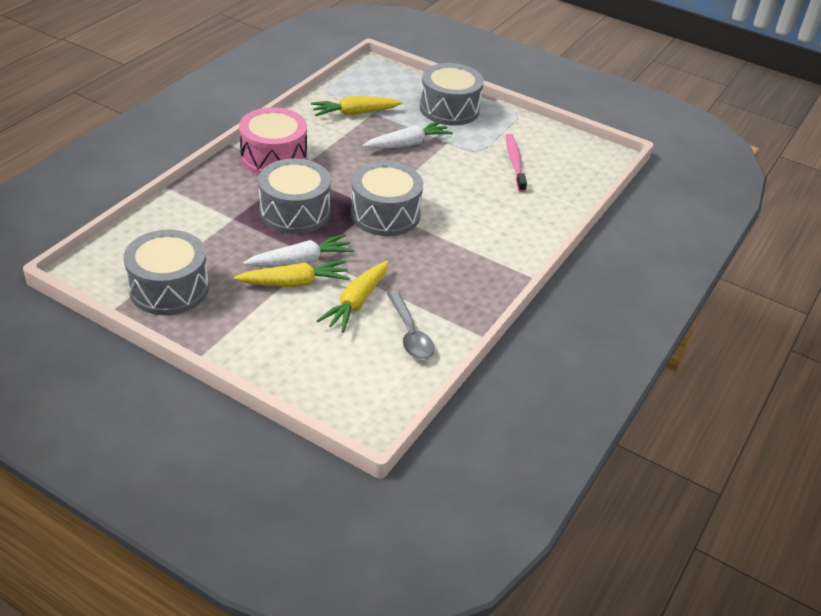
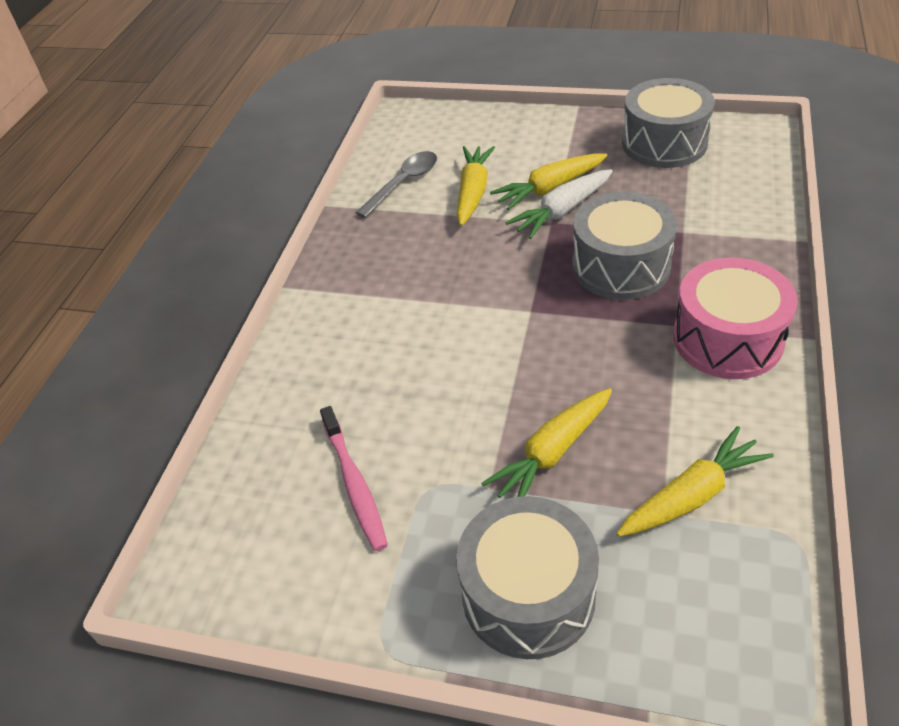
camera: 170 degrees right, 5 degrees up
grey drum [351,161,423,236] -> none
white carrot [362,121,453,148] -> yellow carrot [481,388,612,498]
grey spoon [387,291,434,360] -> grey spoon turned 75 degrees clockwise [355,151,437,218]

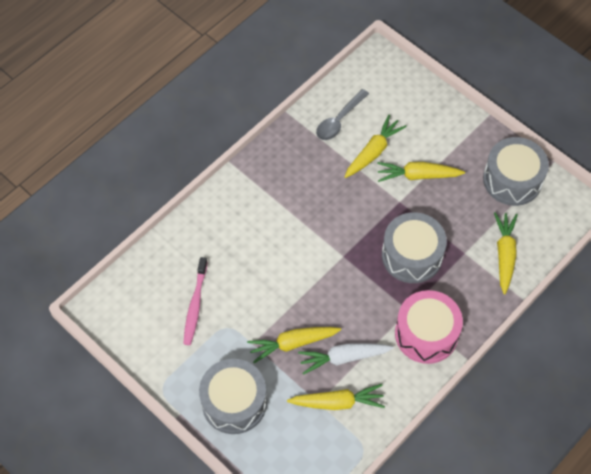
camera: 25 degrees right, 15 degrees up
grey spoon [355,151,437,218] -> grey spoon turned 150 degrees clockwise [316,89,369,140]
white carrot [505,169,613,239] -> white carrot moved to [298,343,394,375]
none -> yellow carrot [494,212,518,294]

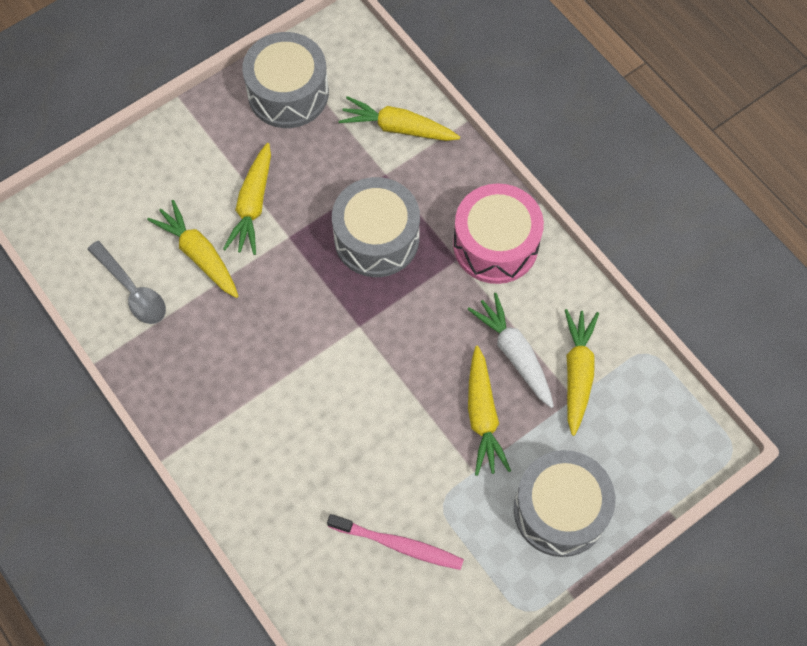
camera: 80 degrees left, 5 degrees up
white carrot [298,343,394,375] -> white carrot turned 150 degrees clockwise [467,293,554,408]

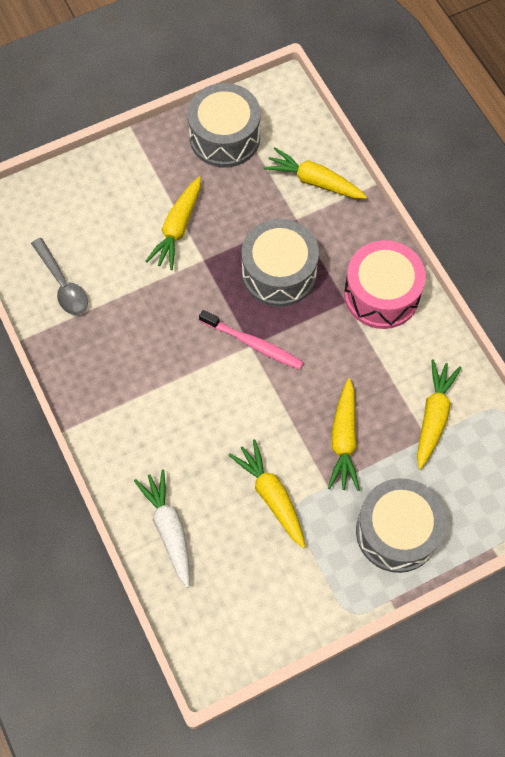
camera: 10 degrees right, 0 degrees up
yellow carrot [147,200,238,298] -> yellow carrot moved to [229,439,305,548]
pink toothbrush [327,514,464,570] -> pink toothbrush moved to [199,310,304,370]
white carrot [467,293,554,408] -> white carrot moved to [134,469,190,588]

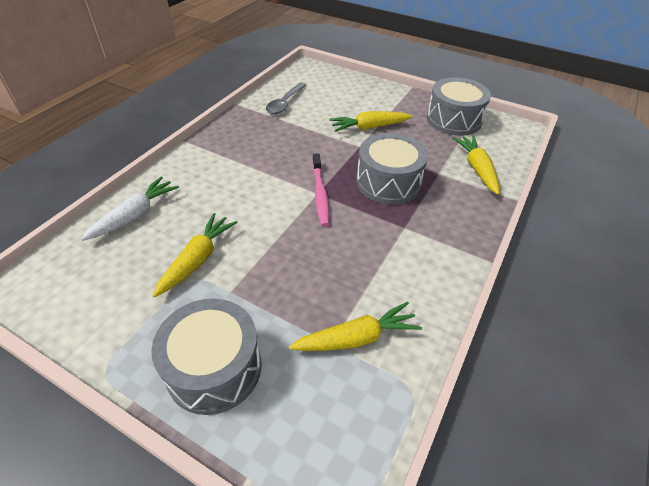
camera: 55 degrees right, 20 degrees down
yellow carrot [328,378,360,491] -> none
pink drum [344,240,426,329] -> none

